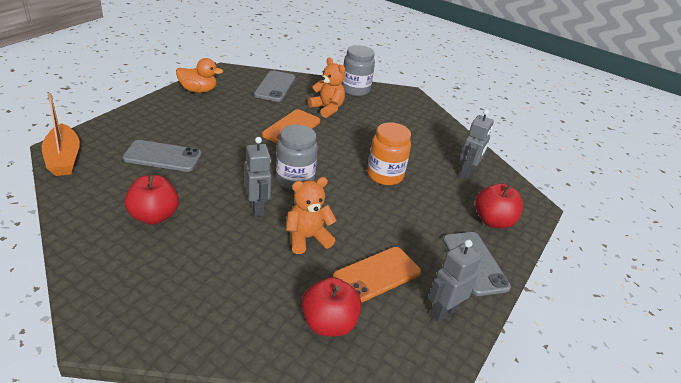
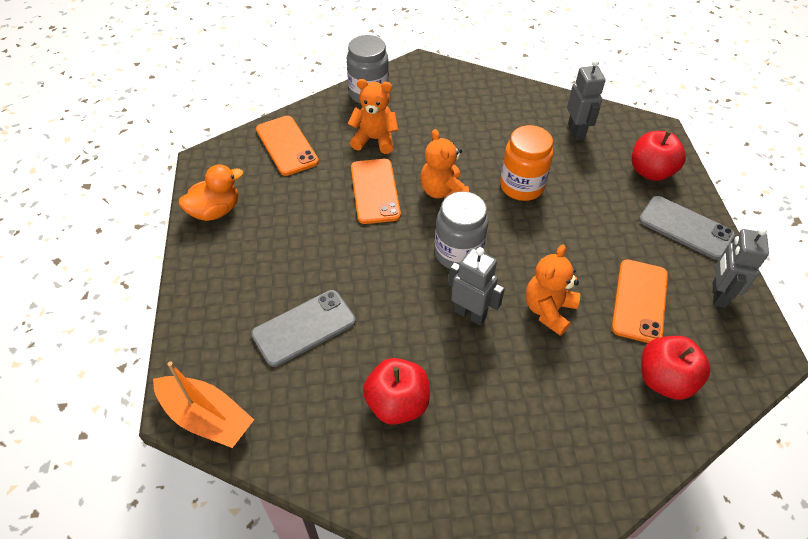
camera: 35 degrees left, 15 degrees up
grey phone [254,70,295,102] -> orange phone [256,116,319,176]
none -> orange teddy bear [420,129,469,198]

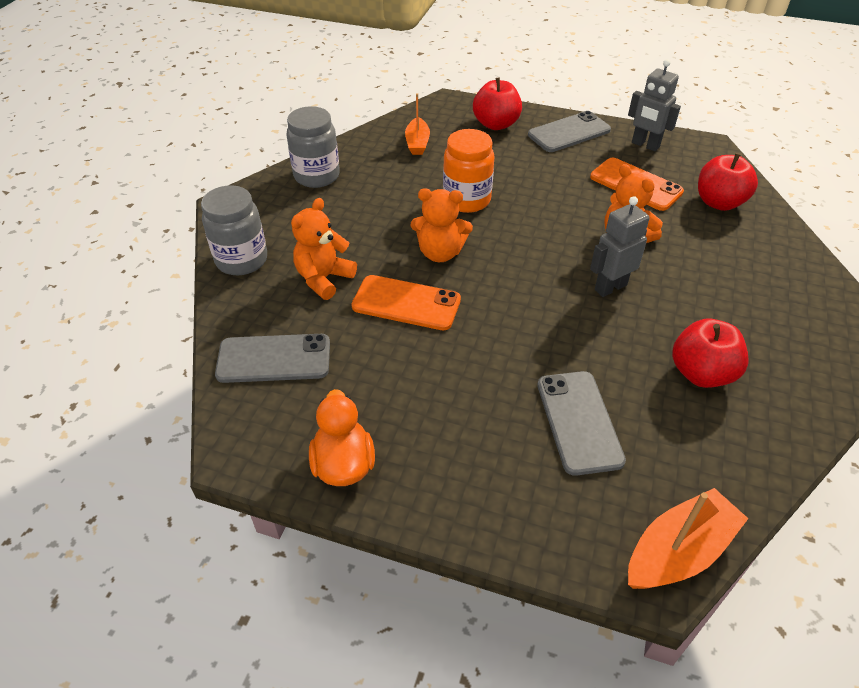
camera: 65 degrees left, 5 degrees down
orange phone [256,116,319,176] -> grey phone [215,334,330,383]
grey jar [435,191,489,269] -> grey jar moved to [286,106,340,188]
grey robot [567,59,606,140] -> orange boat [405,93,430,155]

